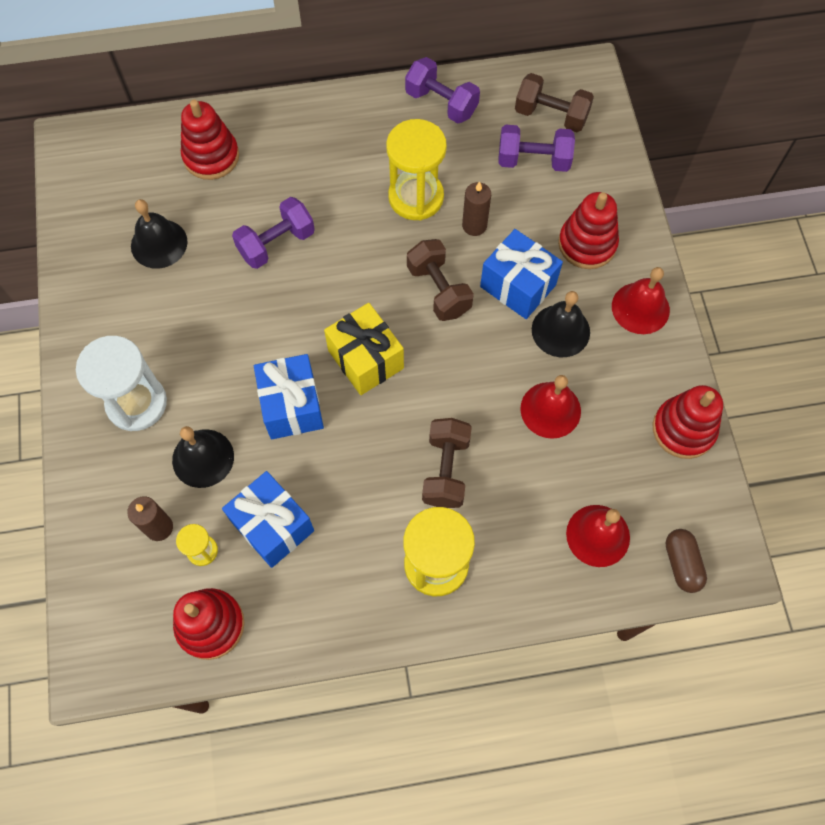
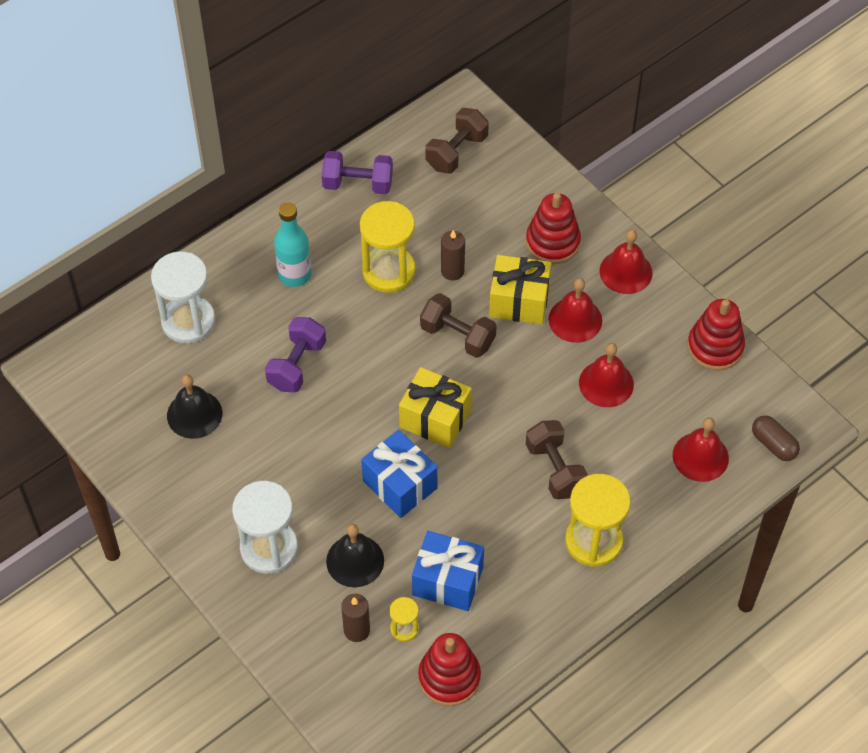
camera: 30 degrees left, 10 degrees down
red stacking toy [181,100,239,180] -> white hourglass [151,251,215,344]
blue gift [480,229,563,319] -> yellow gift [489,255,551,325]
purple dumbbell [499,125,575,172] -> none
brown dumbbell [515,73,594,132] -> brown dumbbell turned 45 degrees counterclockwise [425,108,489,174]
black bell [532,291,590,357] -> red bell [548,278,602,343]
none -> turquoise bottle [274,202,311,287]

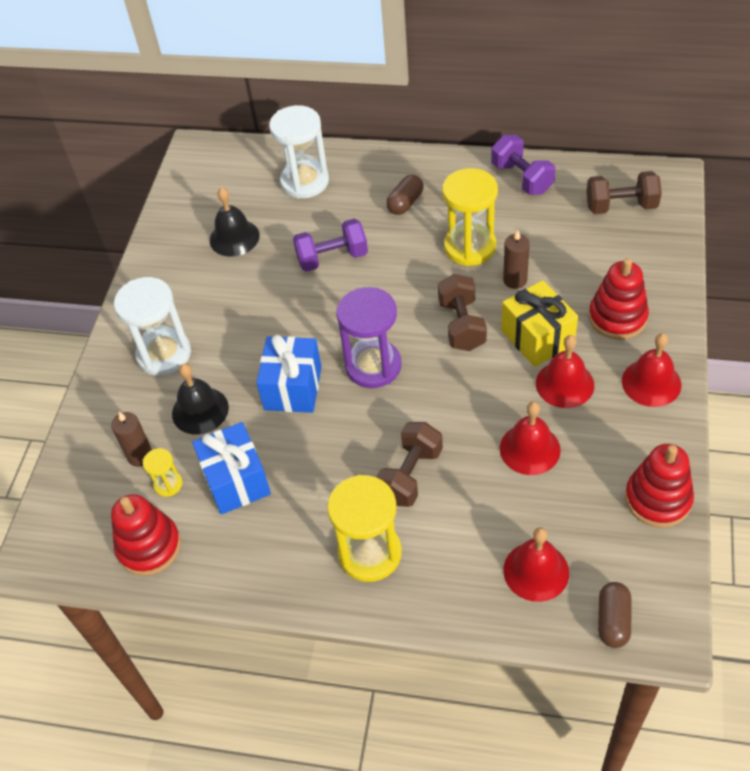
camera: 55 degrees right, 5 degrees down
turquoise bottle [274,202,311,287] -> brown capsule [386,175,424,215]
yellow gift [399,367,471,448] -> purple hourglass [336,287,401,388]

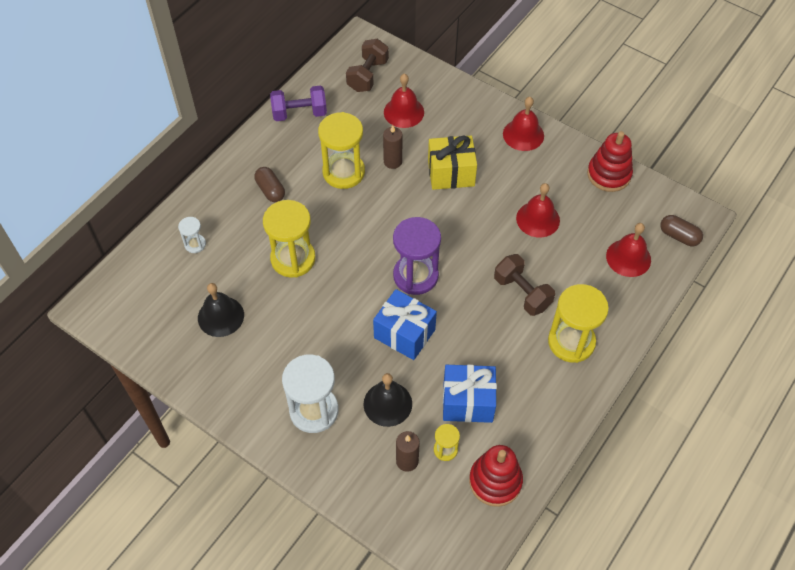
camera: 70 degrees left, 5 degrees up
white hourglass [269,105,329,199] -> white hourglass [178,217,206,253], size x0.48
purple dumbbell [293,219,368,272] -> yellow hourglass [263,200,316,278]
brown dumbbell [438,274,487,351] -> none
red bell [536,335,594,408] -> red bell moved to [384,74,424,128]
red stacking toy [589,258,649,340] -> none

